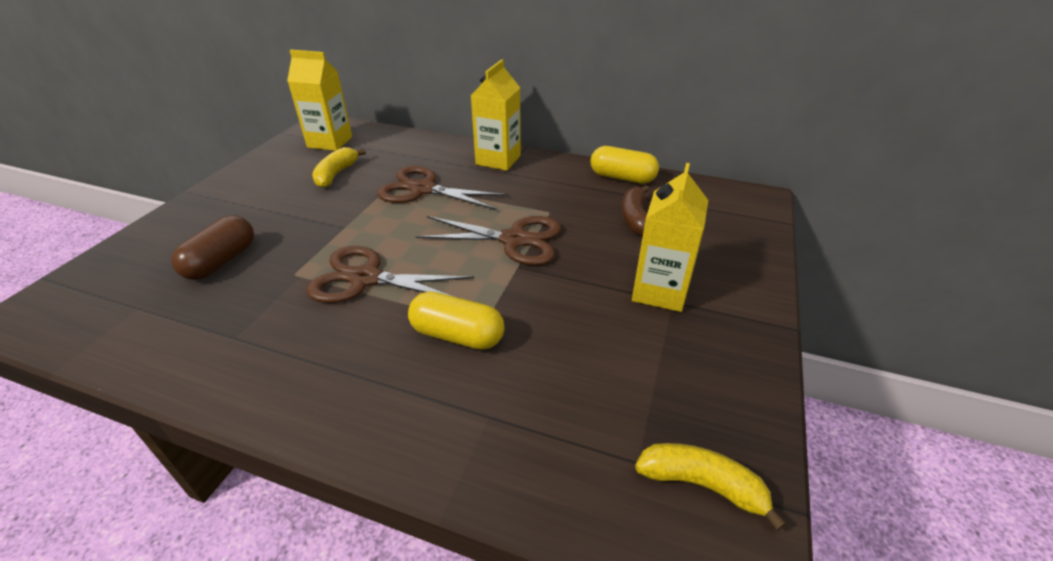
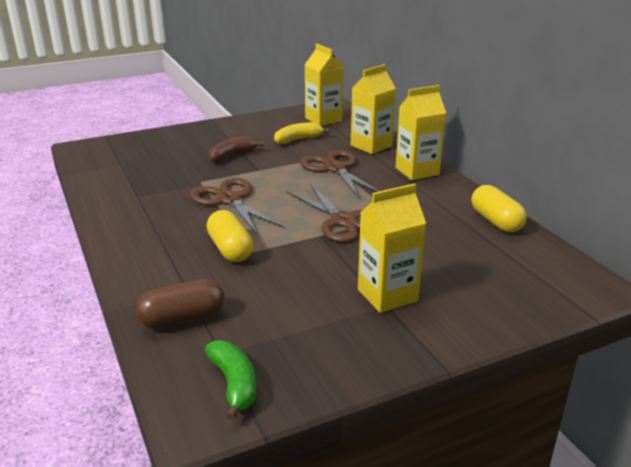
camera: 45 degrees right, 10 degrees down
brown capsule [171,215,254,280] -> brown capsule moved to [136,279,224,329]
brown banana [621,185,649,236] -> brown banana moved to [208,136,264,163]
yellow banana [635,443,786,531] -> green banana [205,340,256,420]
none -> yellow carton [351,64,396,154]

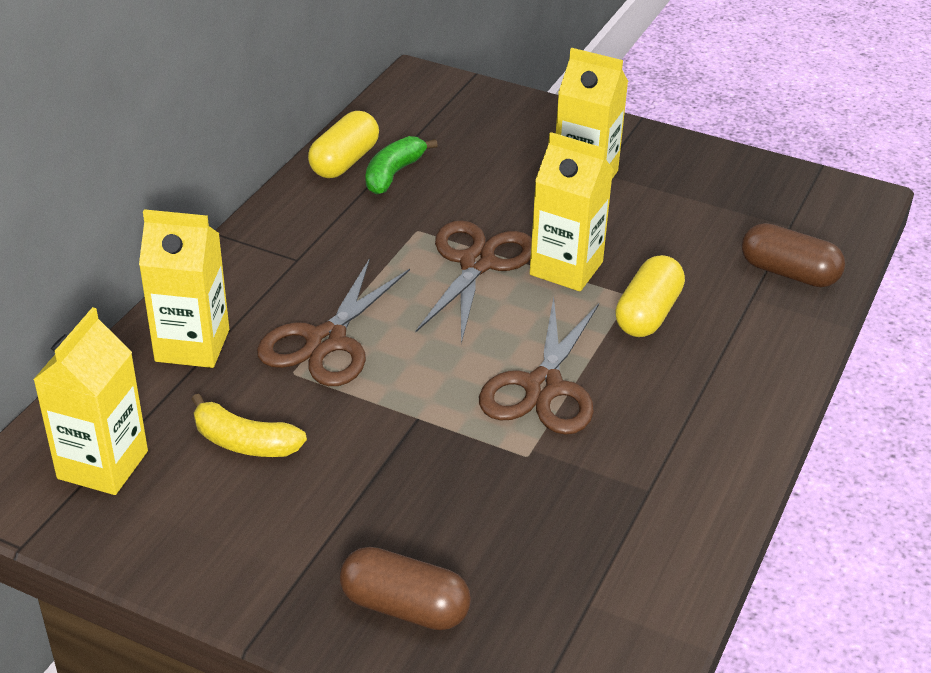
camera: 130 degrees left, 10 degrees up
green banana [205,340,256,420] -> green banana moved to [365,136,438,195]
brown banana [208,136,264,163] -> none
yellow carton [396,85,446,180] -> yellow carton moved to [530,132,613,291]
none -> brown capsule [340,547,471,630]

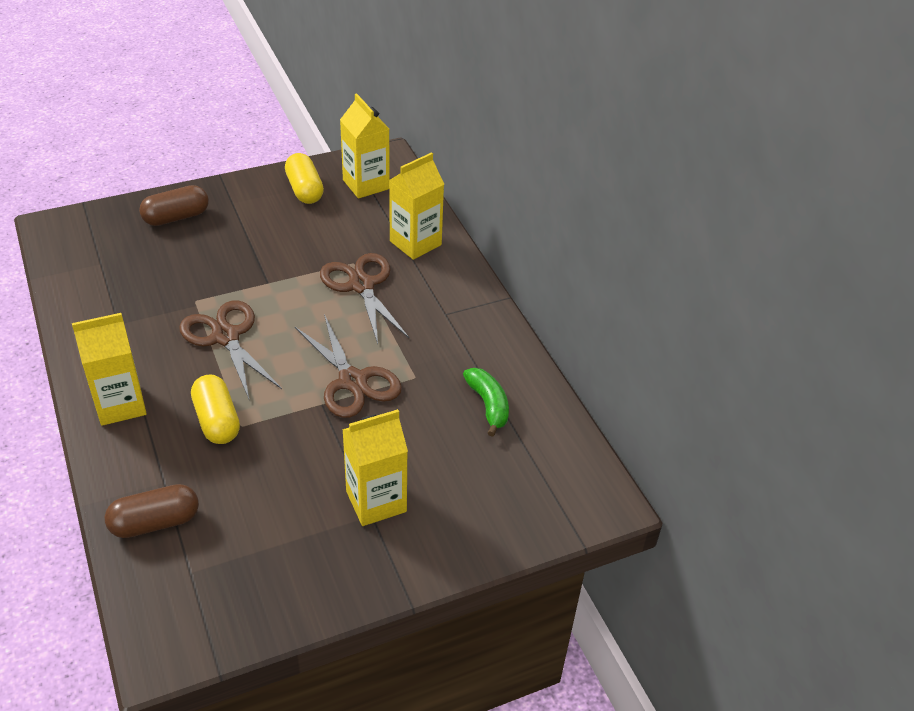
camera: 130 degrees right, 5 degrees up
yellow banana [191,393,307,457] -> none
yellow capsule [308,111,379,178] -> yellow capsule moved to [285,153,324,204]
yellow carton [530,132,613,291] -> yellow carton moved to [72,313,147,426]

